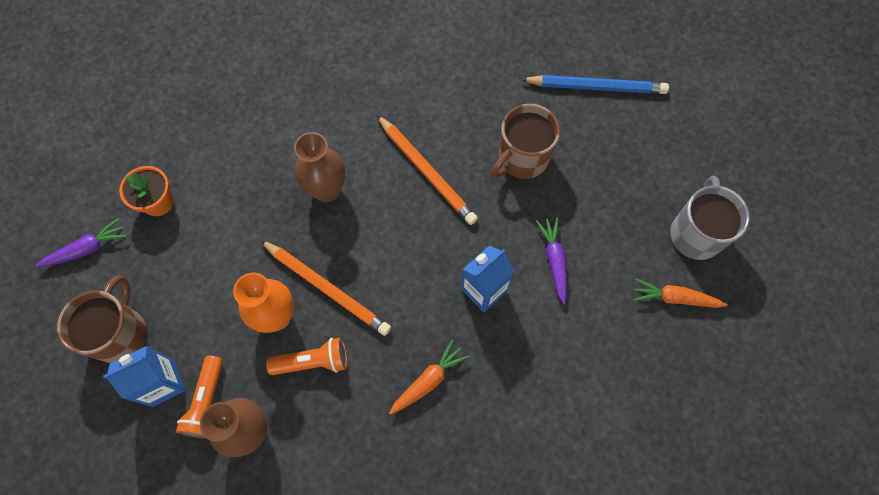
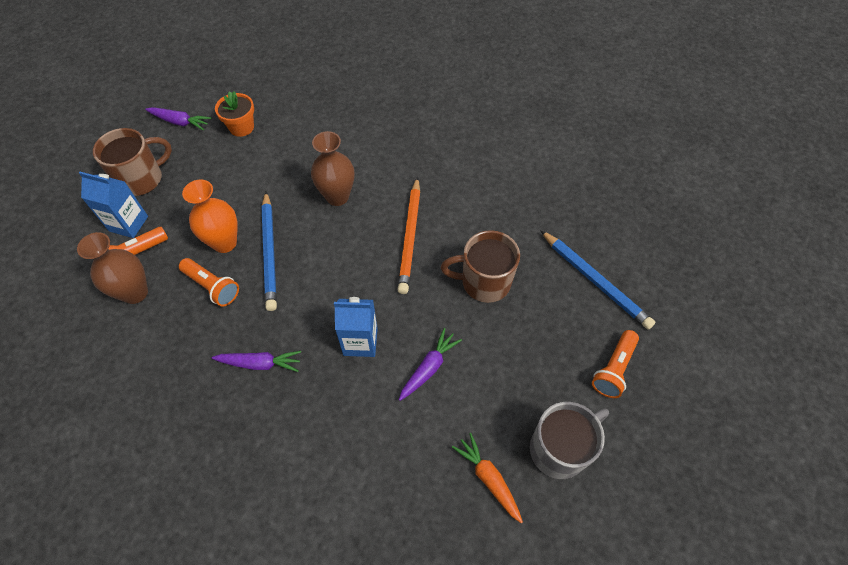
camera: 45 degrees right, 10 degrees down
orange pencil [260,240,391,336] -> blue pencil [261,192,277,311]
orange carrot [389,340,469,415] -> purple carrot [212,351,301,372]
none -> orange flashlight [592,330,639,398]

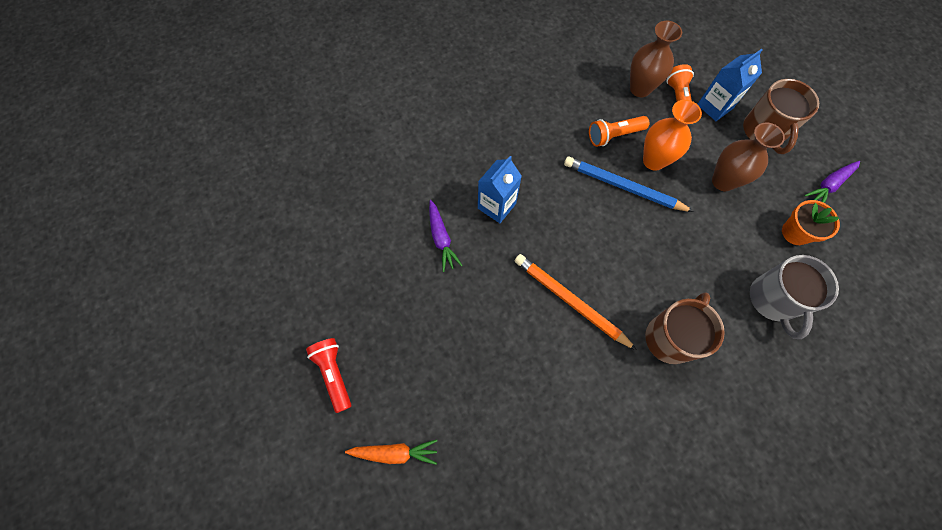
camera: 125 degrees right, 10 degrees up
purple carrot [212,351,301,372] -> none
brown vase [311,131,354,206] -> brown vase moved to [712,122,785,191]
brown mug [441,230,520,303] -> brown mug moved to [645,293,725,364]
orange carrot [452,433,523,523] -> orange carrot moved to [345,439,437,465]
grey mug [530,402,609,479] -> grey mug moved to [750,255,839,339]
blue pencil [540,230,655,330] -> none
orange flashlight [592,330,639,398] -> red flashlight [306,338,351,413]

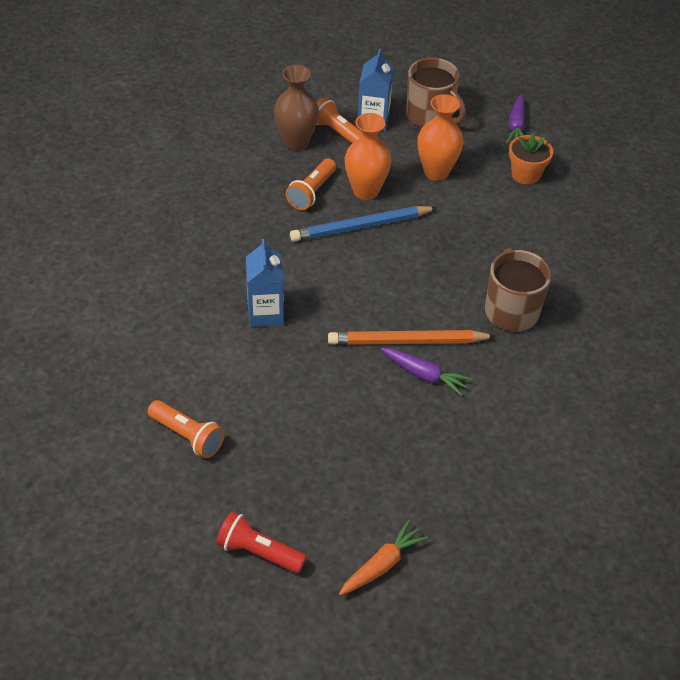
camera: 45 degrees left, 20 degrees down
purple carrot [429,200,463,272] -> purple carrot moved to [381,348,472,396]
brown vase [712,122,785,191] -> orange vase [417,94,464,181]
grey mug [750,255,839,339] -> none
none -> orange flashlight [148,400,225,458]

